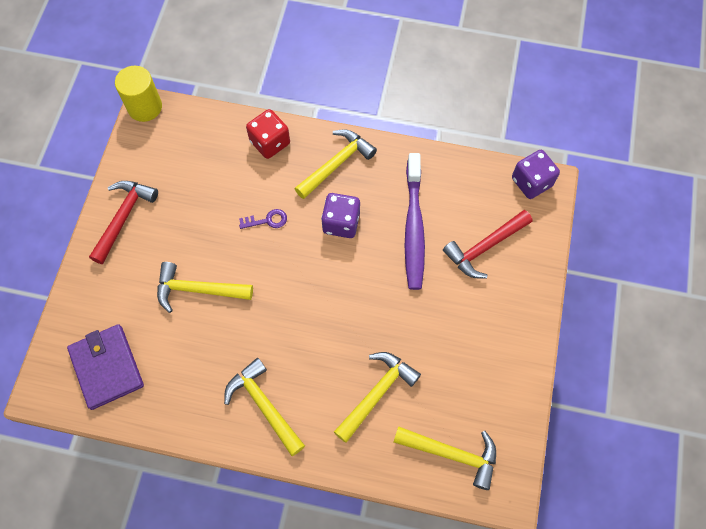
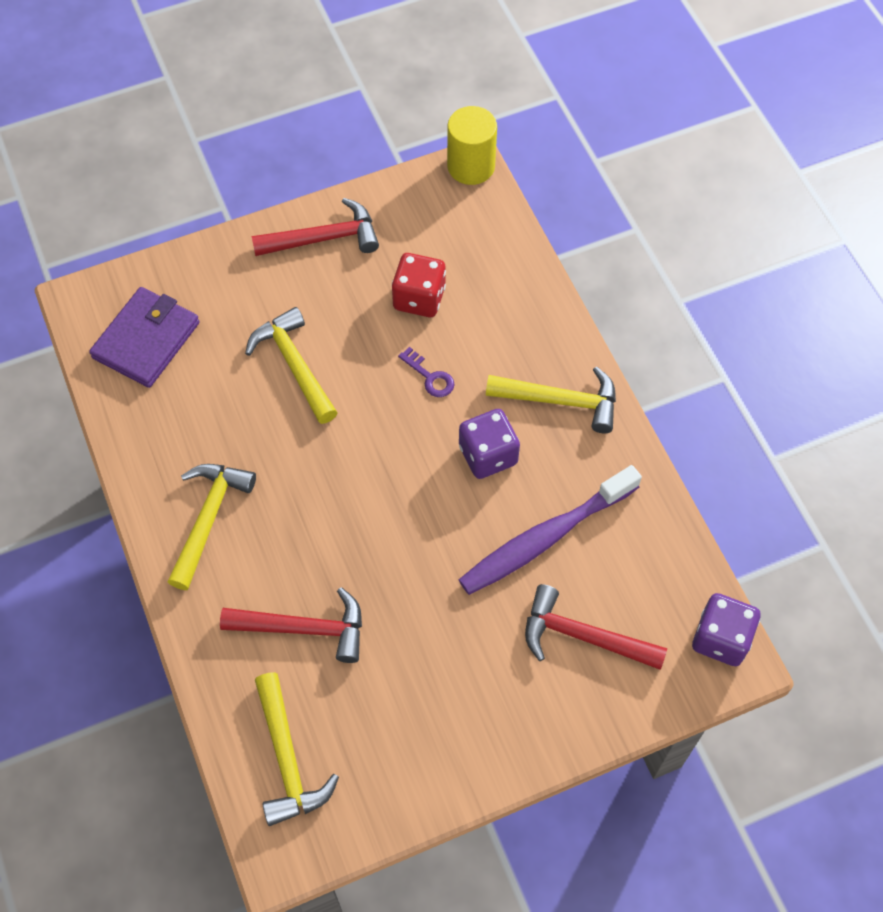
camera: 55 degrees right, 5 degrees down
red dice [246,109,290,159] -> red dice moved to [392,253,446,317]
yellow hammer [334,352,421,443] -> red hammer [220,587,362,663]

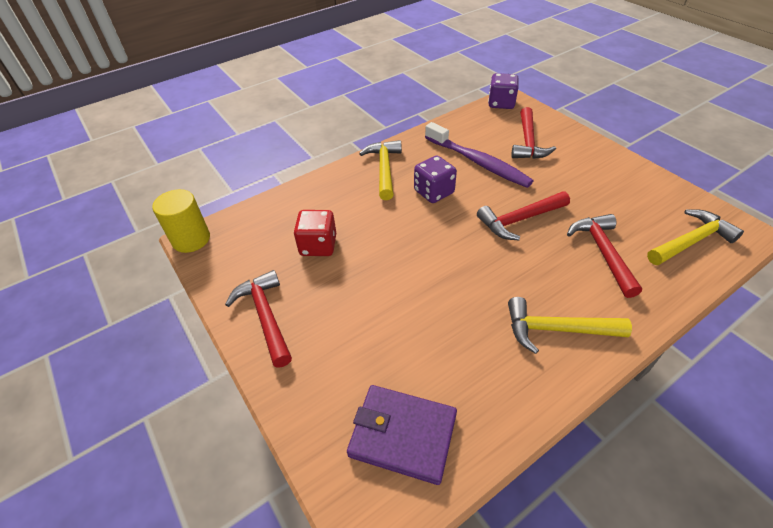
camera: 100 degrees left, 15 degrees down
yellow hammer [245,307,338,424] -> none
purple key [398,347,455,397] -> none
none -> red hammer [477,192,570,240]

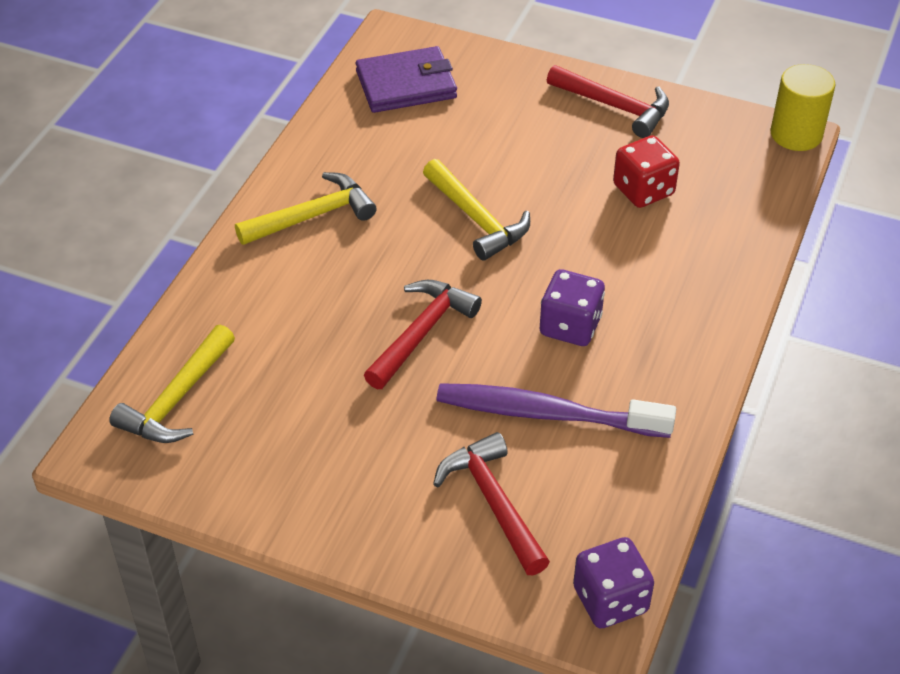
camera: 145 degrees right, 0 degrees up
yellow hammer [359,140,402,200] -> yellow hammer moved to [423,159,530,261]
red hammer [567,214,642,298] -> none

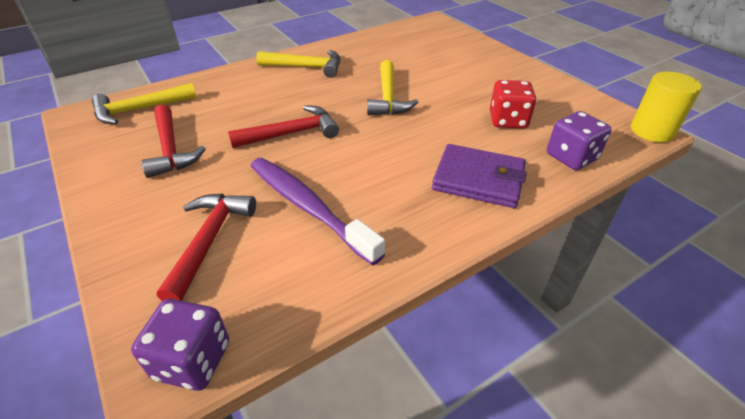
camera: 35 degrees right, 5 degrees down
purple wallet [356,46,457,113] -> purple wallet moved to [432,144,527,208]
purple dice [540,269,605,346] -> purple dice moved to [547,111,611,170]
red hammer [547,65,669,138] -> red hammer moved to [141,105,206,178]

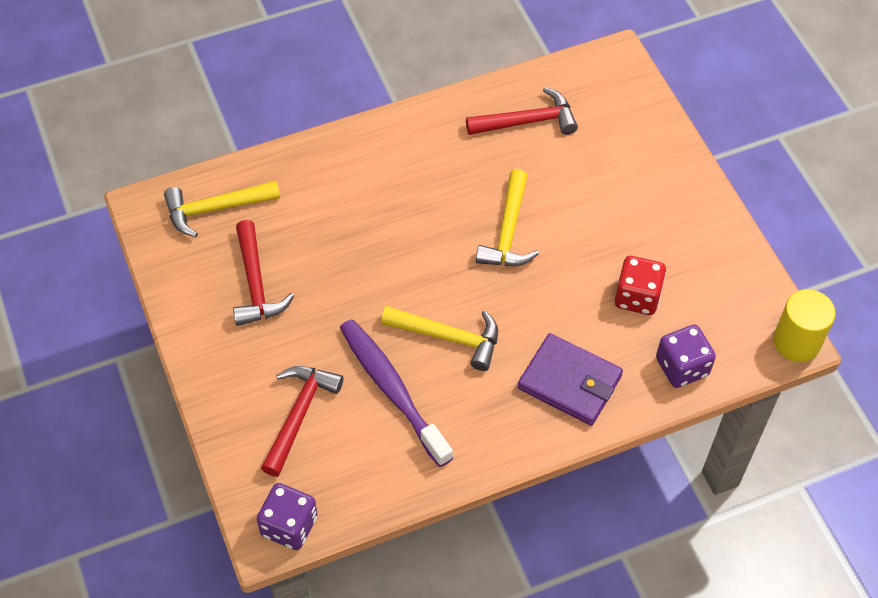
camera: 10 degrees right, 15 degrees up
red hammer [228,105,339,148] -> red hammer moved to [466,87,578,135]
yellow hammer [256,50,340,78] -> yellow hammer moved to [381,306,498,371]

